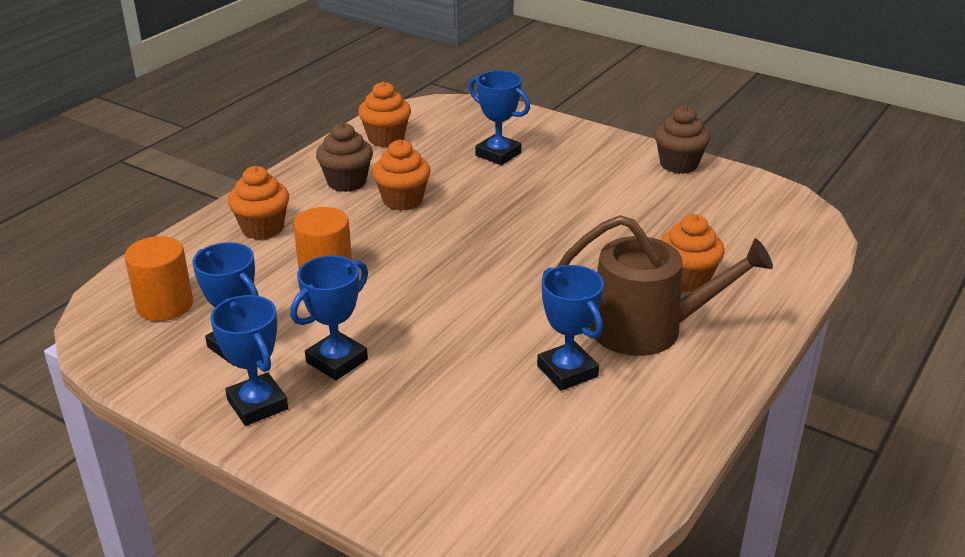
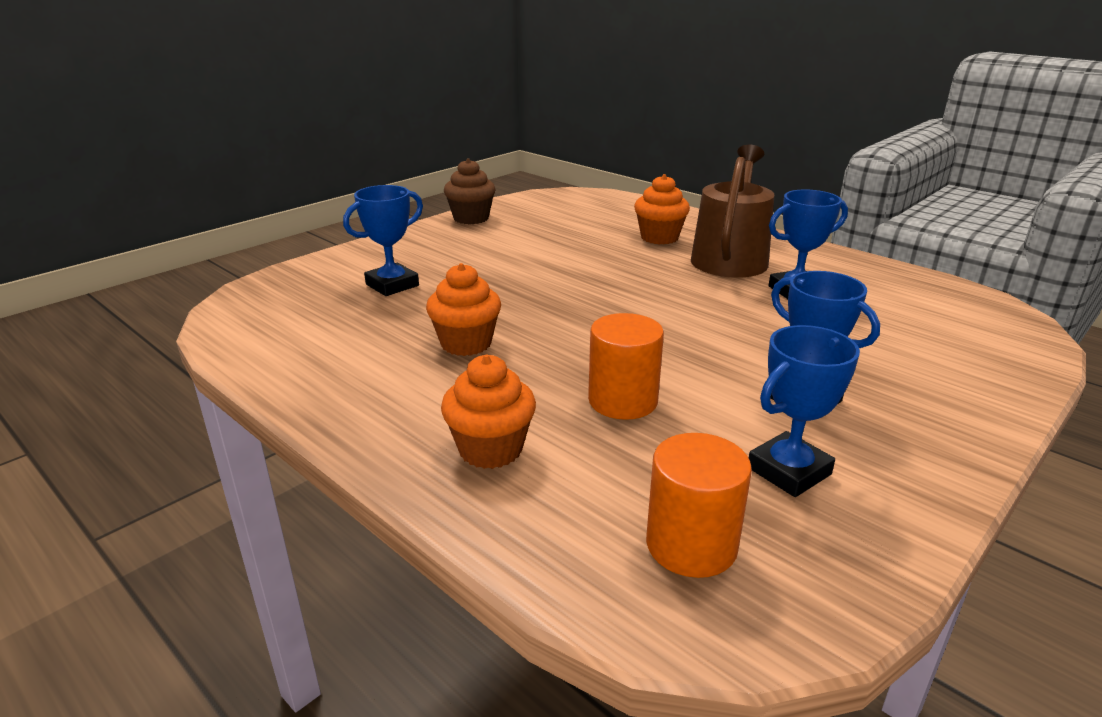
camera: 80 degrees left, 5 degrees down
blue trophy [210,295,288,426] -> none
brown cupcake [316,122,373,192] -> none
orange cupcake [358,81,411,147] -> none

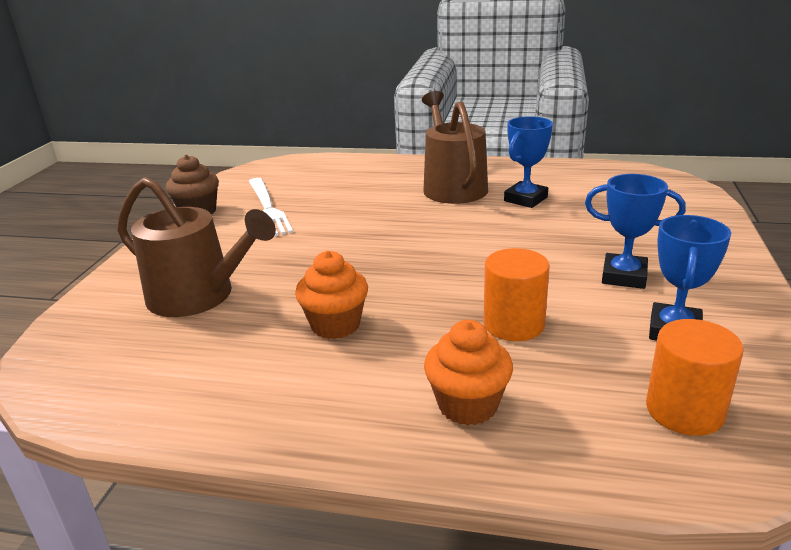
camera: 30 degrees left, 0 degrees up
blue trophy [343,185,423,296] -> brown watering can [117,177,276,317]
orange cupcake [634,174,690,244] -> none
none -> white fork [249,178,293,236]

